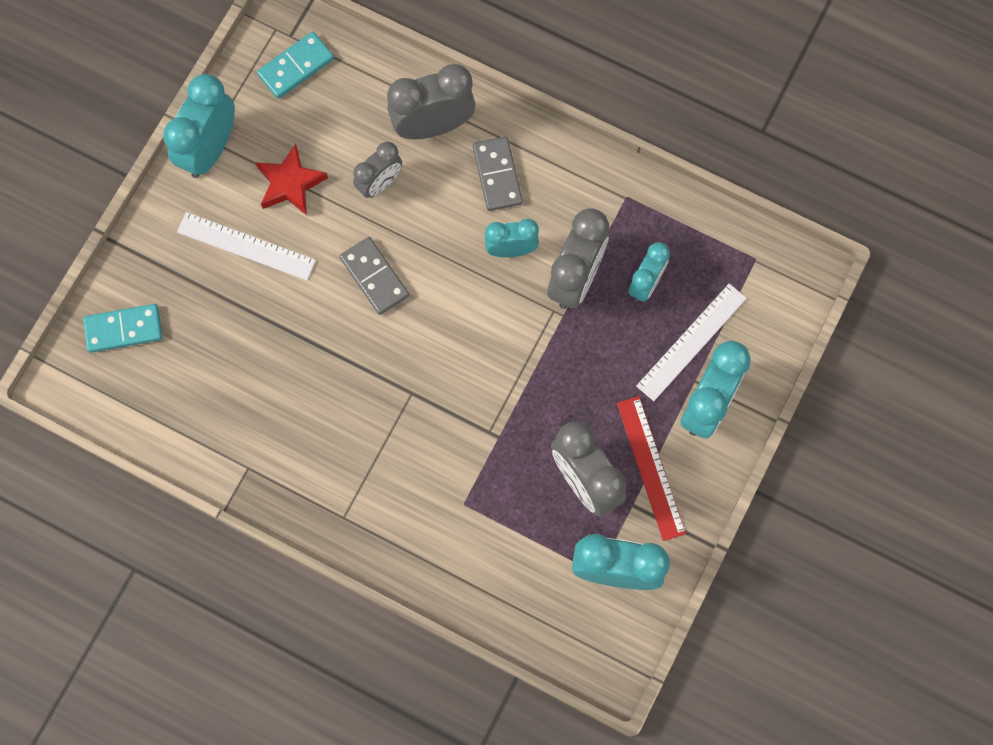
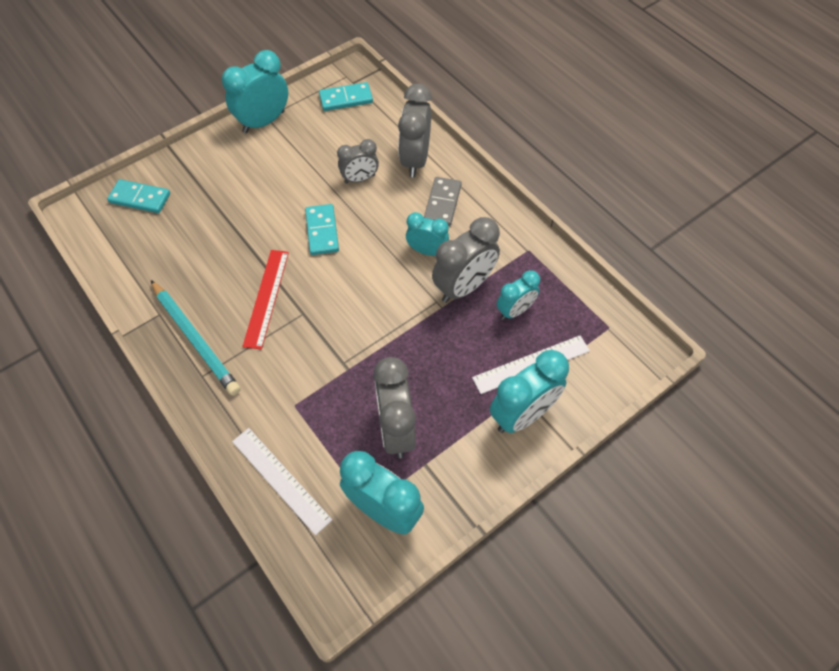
camera: 25 degrees right, 15 degrees down
white ruler [177,212,316,280] -> white ruler moved to [232,428,332,535]
red star [255,144,328,215] -> none
grey domino [340,237,409,315] -> turquoise domino [305,204,339,255]
grey clock [387,64,475,139] -> grey clock turned 90 degrees counterclockwise [398,84,432,178]
red ruler [617,396,686,541] -> red ruler moved to [242,250,289,350]
none -> turquoise pencil [151,280,241,396]

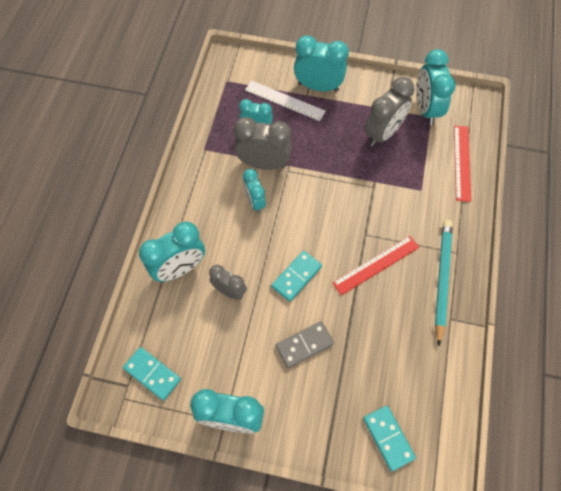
camera: 130 degrees left, 5 degrees up
white ruler [232,428,332,535] -> red ruler [454,126,471,202]
grey clock [398,84,432,178] -> turquoise clock [139,222,205,282]
grey domino [424,177,462,226] -> grey domino moved to [276,321,334,368]

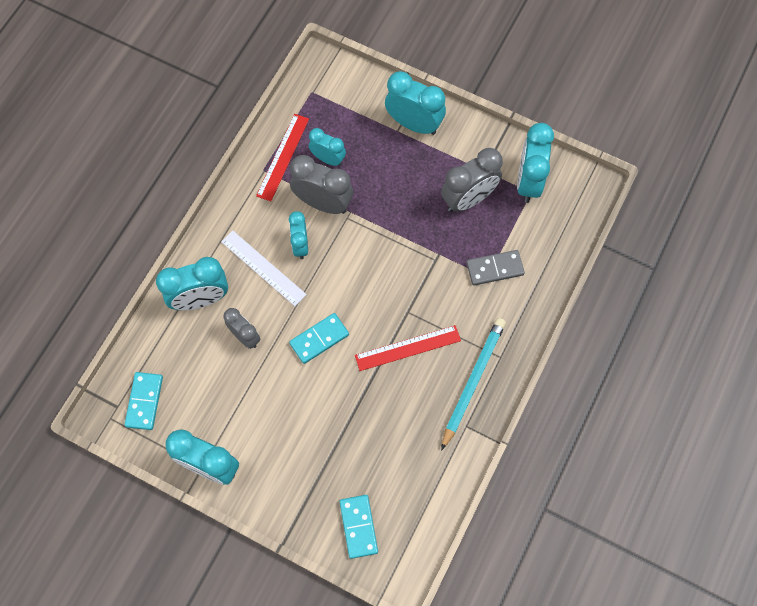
camera: 15 degrees right, 5 degrees up
turquoise domino [123,347,181,401] -> turquoise domino turned 45 degrees clockwise [124,372,163,430]
white ruler [245,80,325,121] -> white ruler moved to [221,231,307,306]
grey domino [276,321,334,368] -> grey domino moved to [466,250,525,286]
red ruler [454,126,471,202] -> red ruler moved to [256,114,309,201]

